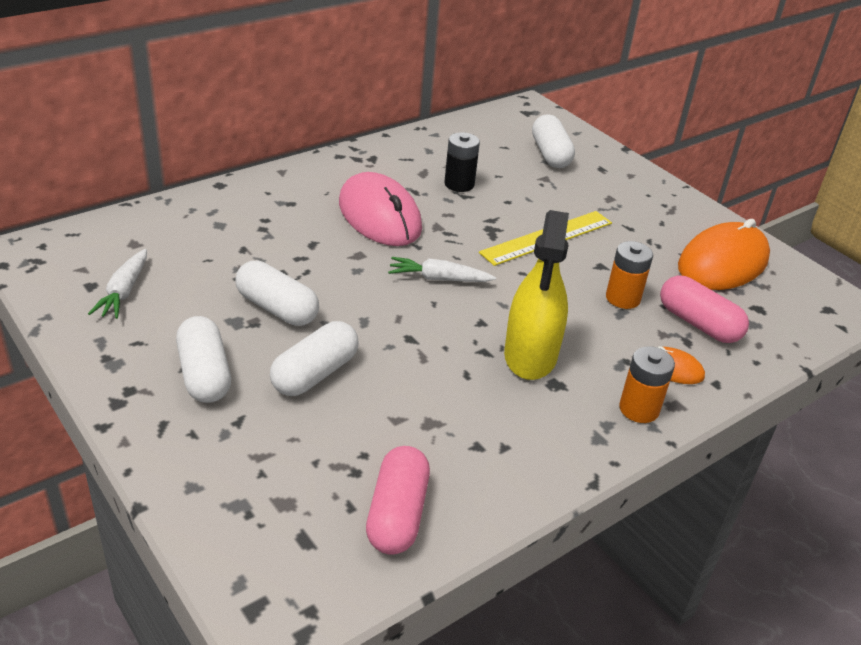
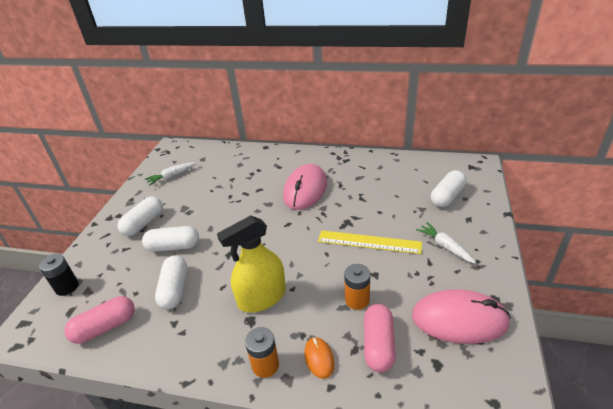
camera: 55 degrees right, 0 degrees up
white capsule [235,261,319,326] -> white capsule moved to [155,255,187,309]
white carrot [388,257,496,282] -> white carrot moved to [416,222,476,263]
black battery [444,132,480,192] -> black battery moved to [39,254,79,296]
orange mouse [678,219,770,290] -> pink mouse [412,289,511,344]

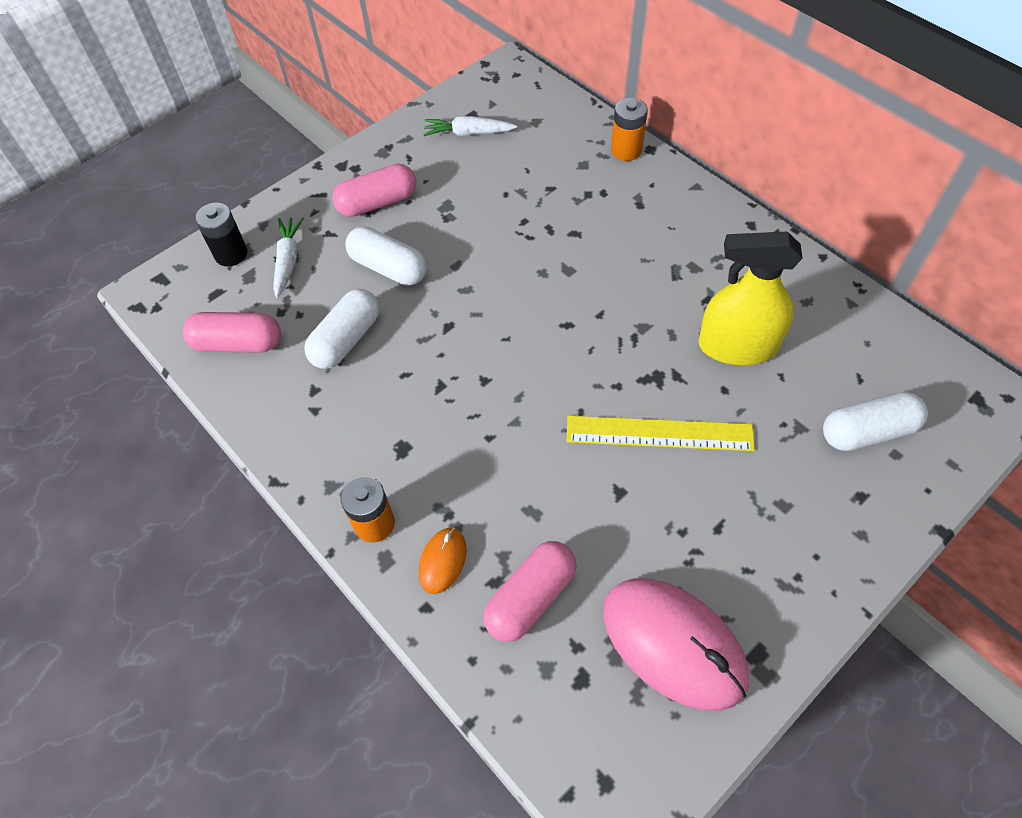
camera: 35 degrees right, 20 degrees up
white capsule [118,196,163,236] -> pink capsule [332,164,416,217]
yellow spray bottle [217,215,286,312] -> yellow spray bottle moved to [698,232,803,365]
pink mouse [283,164,327,210] -> none
yellow ruler [318,230,422,254] -> yellow ruler turned 45 degrees counterclockwise [567,416,755,451]
orange battery [344,264,370,310] -> orange battery moved to [611,98,648,161]
white carrot [416,222,476,263] -> white carrot moved to [273,217,304,298]

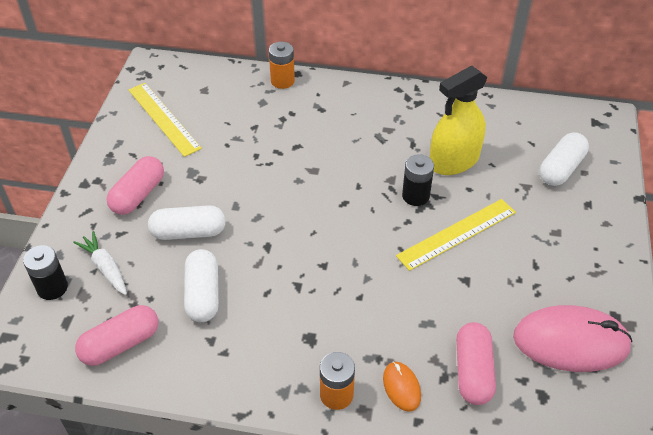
camera: 40 degrees left, 10 degrees down
white carrot [423,116,517,136] -> yellow ruler [128,83,202,157]
none -> black battery [402,154,434,206]

